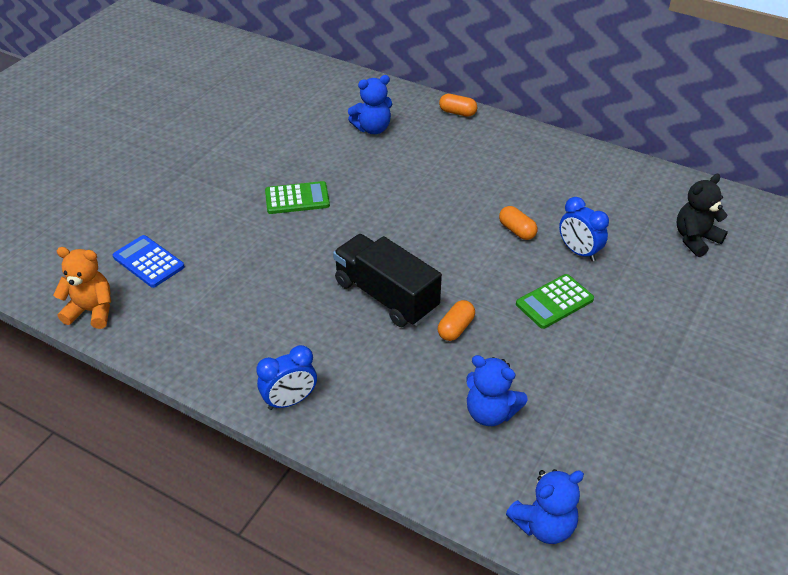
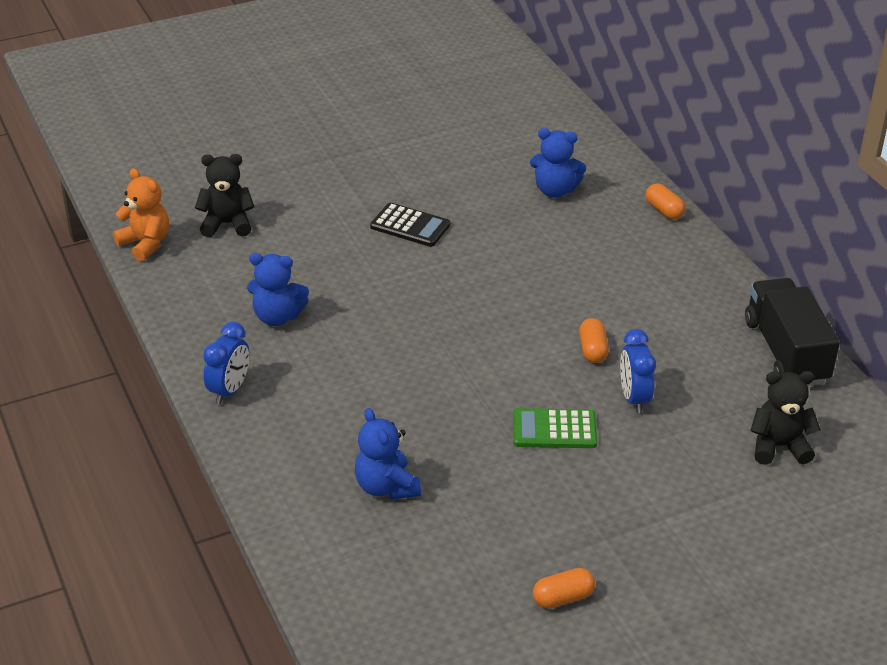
camera: 35 degrees right, 5 degrees down
blue calculator [113,235,185,288] -> black teddy bear [195,154,254,237]
blue clock [256,345,317,410] -> blue clock turned 75 degrees counterclockwise [203,322,250,404]
green calculator [265,181,330,214] -> black calculator [370,203,450,247]
black truck [333,234,442,327] -> black truck moved to [745,278,840,386]
orange capsule [438,300,475,341] -> orange capsule moved to [533,568,595,609]
blue teddy bear [506,469,584,544] -> blue teddy bear moved to [247,253,309,326]

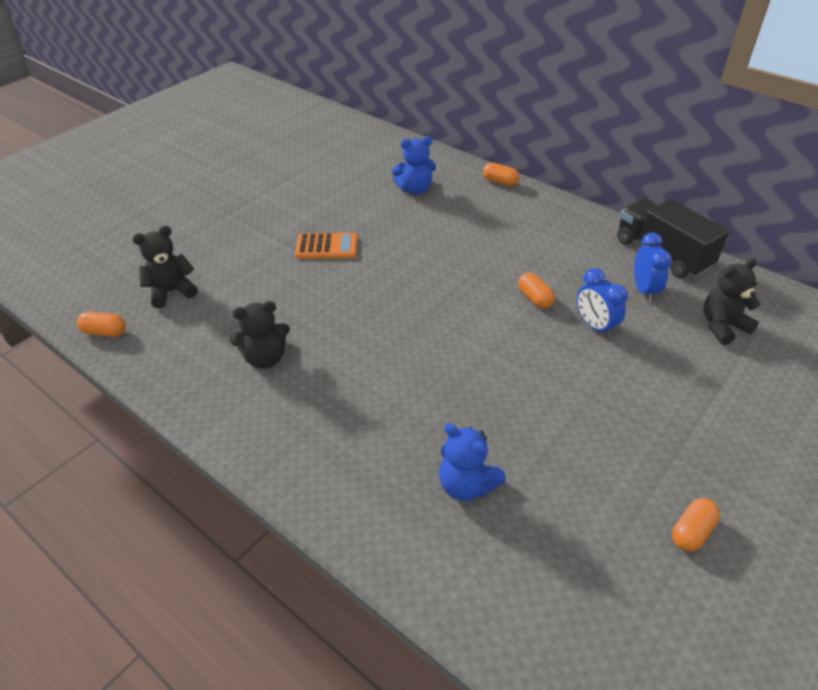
camera: 25 degrees left, 5 degrees up
orange teddy bear [113,168,169,261] -> orange capsule [77,311,126,337]
blue clock [203,322,250,404] -> blue clock moved to [634,232,672,302]
blue teddy bear [247,253,309,326] -> black teddy bear [230,301,290,369]
black calculator [370,203,450,247] -> orange calculator [295,233,358,259]
green calculator [513,408,597,448] -> none

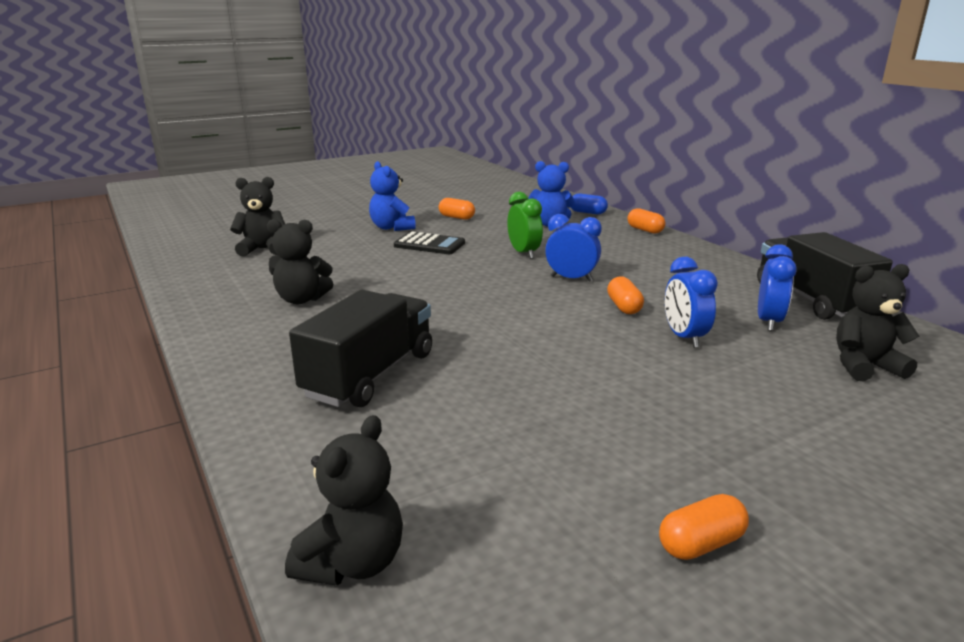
camera: 20 degrees right, 20 degrees down
orange capsule [77,311,126,337] -> orange capsule moved to [439,198,475,220]
orange calculator [295,233,358,259] -> black calculator [394,231,465,254]
blue teddy bear [439,423,506,501] -> blue teddy bear moved to [369,161,416,231]
none -> black teddy bear [285,415,403,586]
none -> black truck [289,290,432,407]
none -> green clock [507,192,543,259]
none -> blue clock [545,214,602,282]
none -> blue capsule [571,194,608,214]

